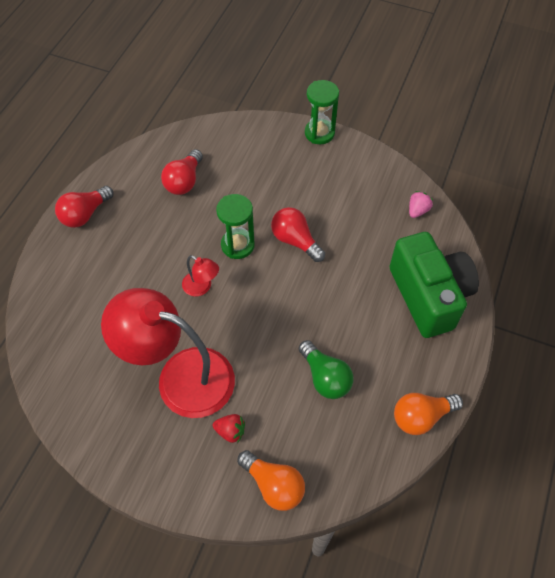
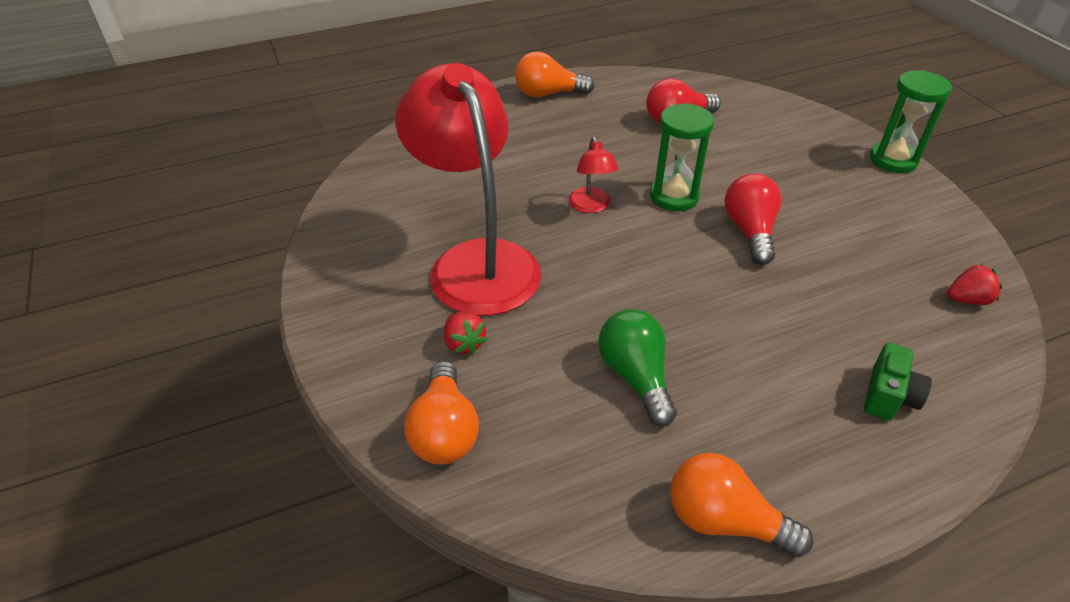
camera: 45 degrees right, 15 degrees down
red light bulb [55,186,113,228] -> orange light bulb [515,51,594,97]
green light bulb [299,340,354,399] -> green light bulb turned 150 degrees clockwise [598,309,677,426]
green camera [389,232,479,338] -> green camera [864,343,932,421], size x0.42
pink strawberry [409,191,433,218] -> red strawberry [947,264,1003,305]

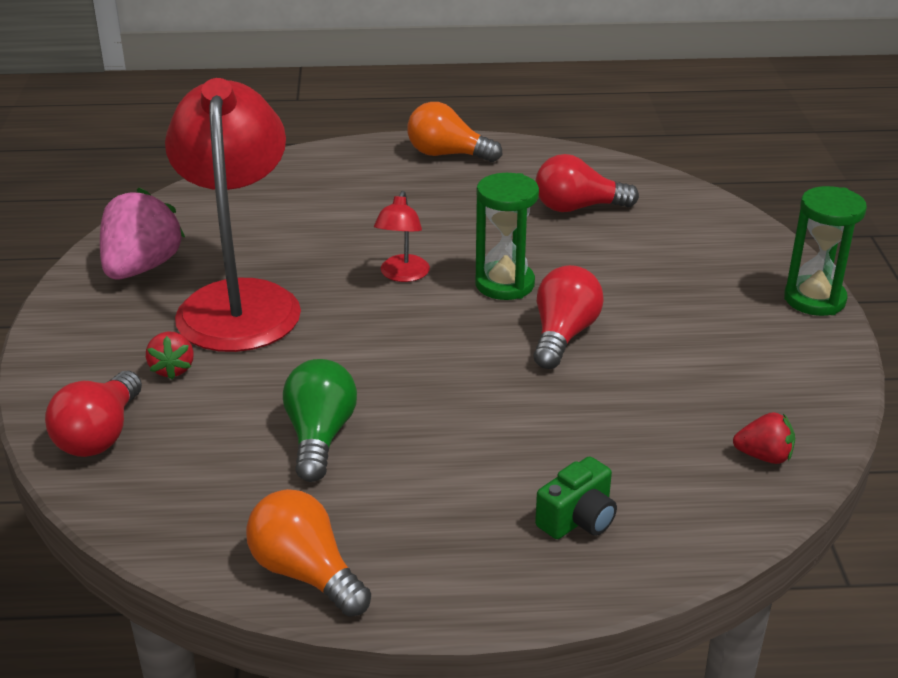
camera: 20 degrees right, 10 degrees down
orange light bulb [405,361,479,464] -> red light bulb [45,371,142,457]
none -> pink strawberry [100,188,185,280]

